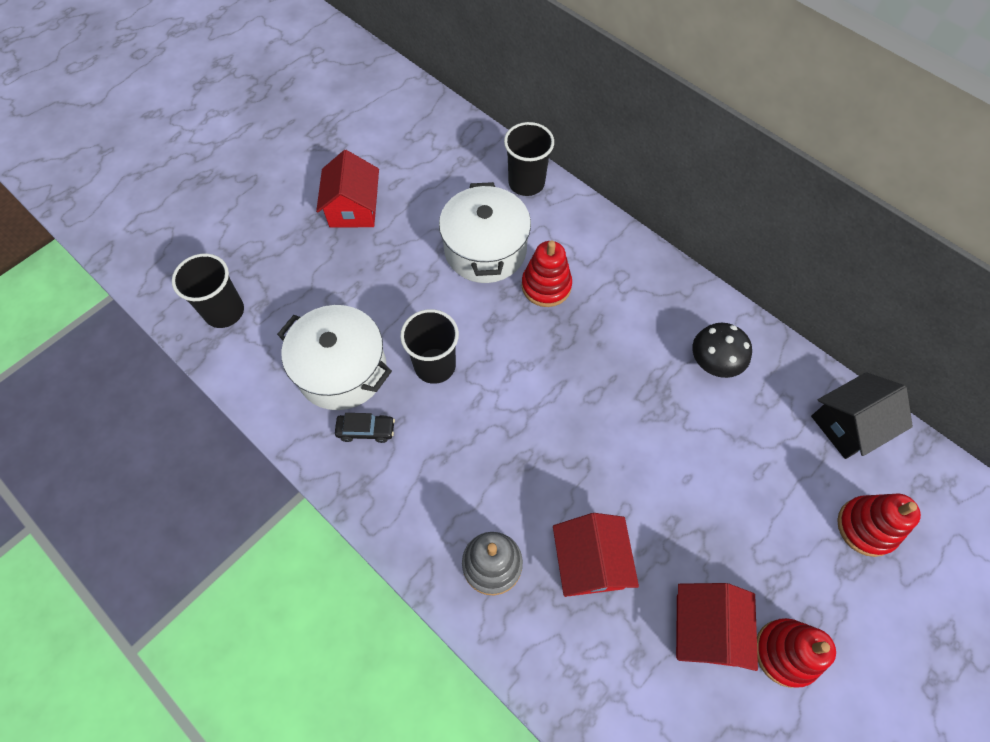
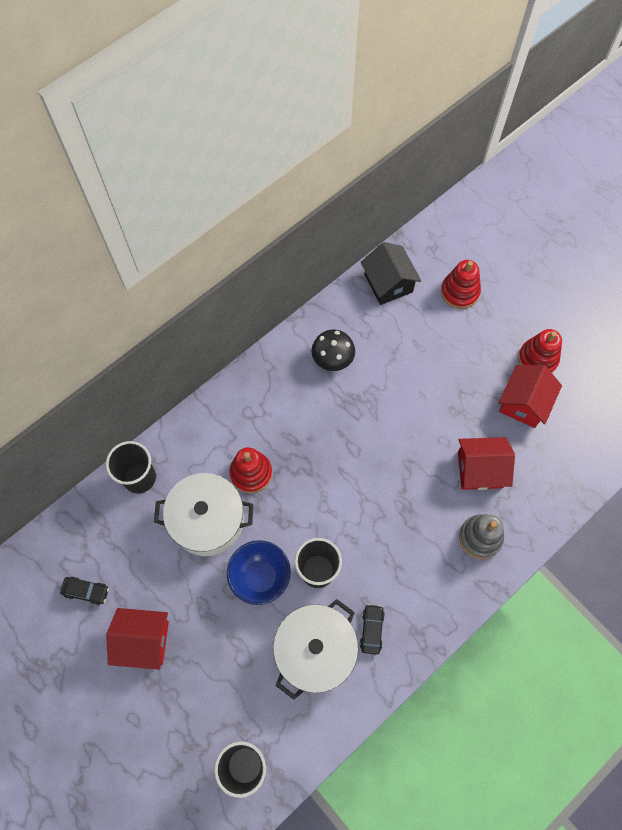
camera: 85 degrees left, 5 degrees up
red house [676,583,758,671] -> red house turned 75 degrees counterclockwise [499,365,562,428]
none -> black car [60,577,109,605]
none -> blue bowl [227,540,291,605]

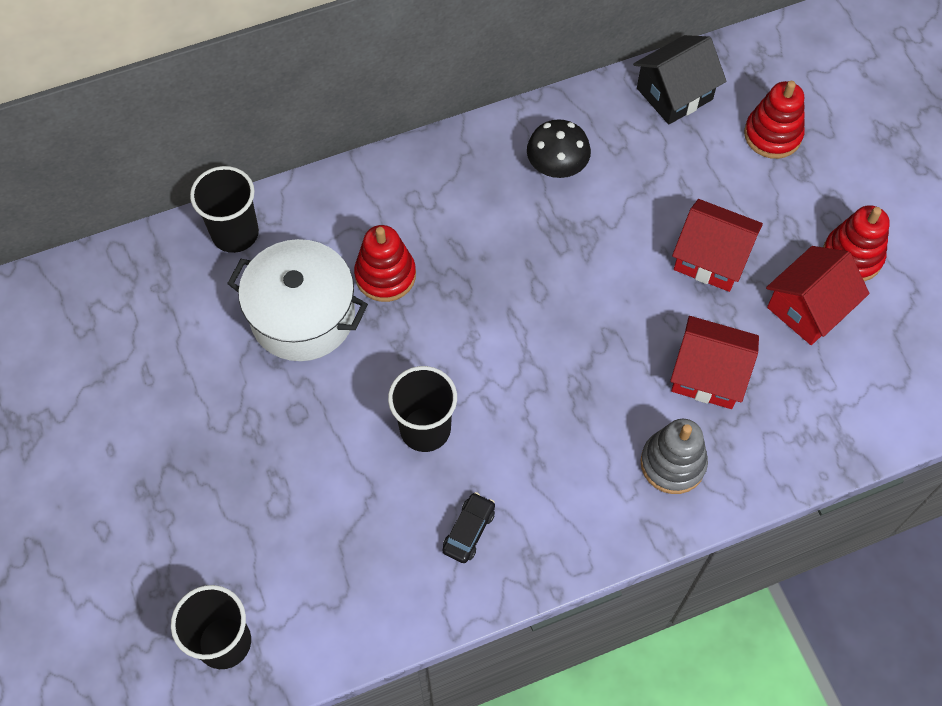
camera: 20 degrees right, 5 degrees down
black car [60,577,109,605] -> none
red house [106,608,169,670] -> red house moved to [672,199,763,292]
blue bowl [227,540,291,605] -> none
white pot [273,599,358,700] -> none
black house [361,242,421,305] -> black house turned 60 degrees clockwise [633,35,726,125]

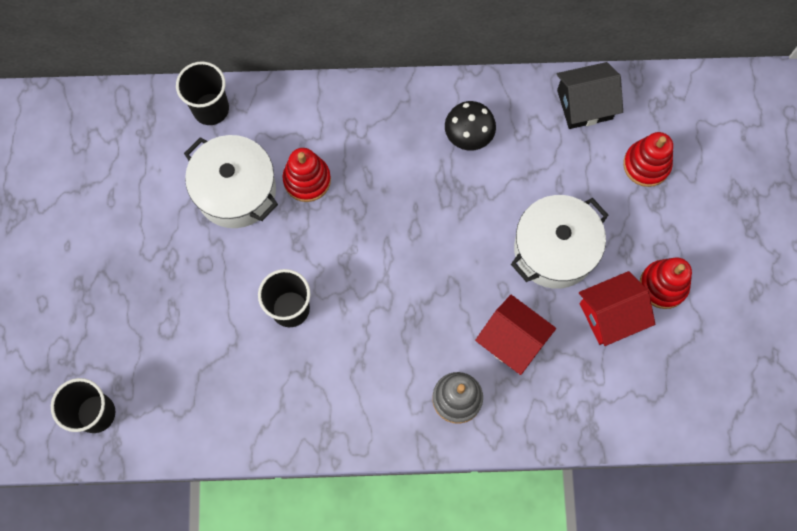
camera: 20 degrees right, 10 degrees up
black car [442,492,495,563] -> none
red house [672,199,763,292] -> white pot [511,195,608,289]

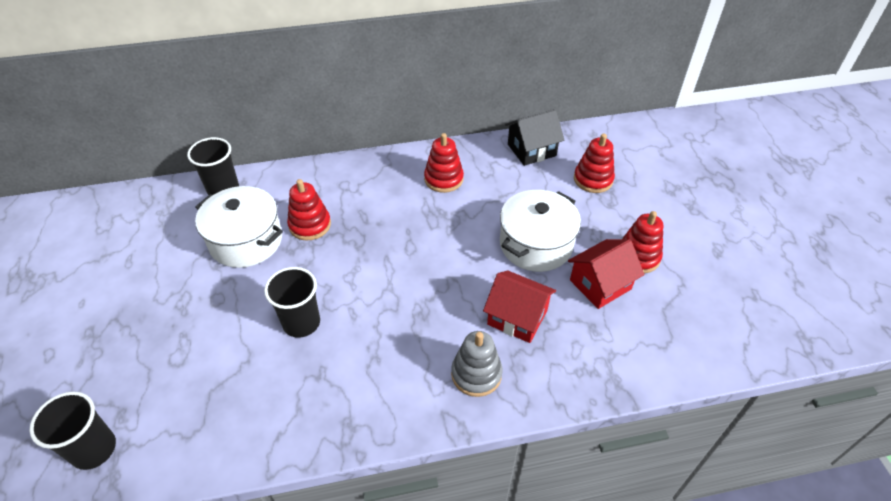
camera: 10 degrees left, 25 degrees down
black mushroom [445,101,496,151] -> red stacking toy [424,133,464,193]

